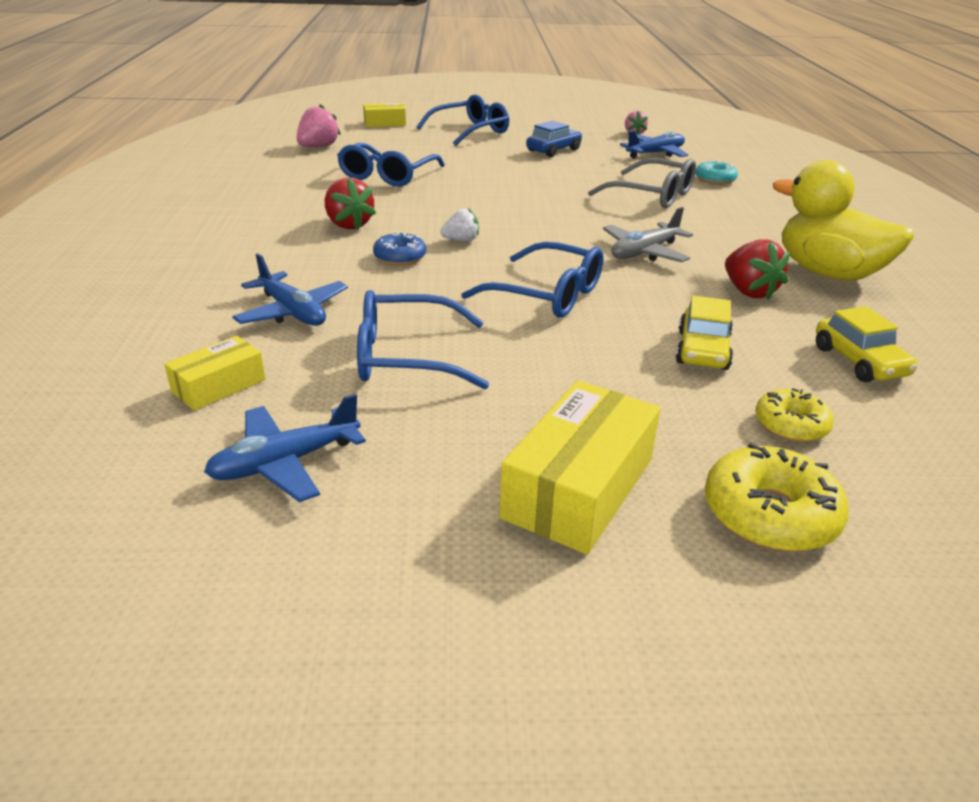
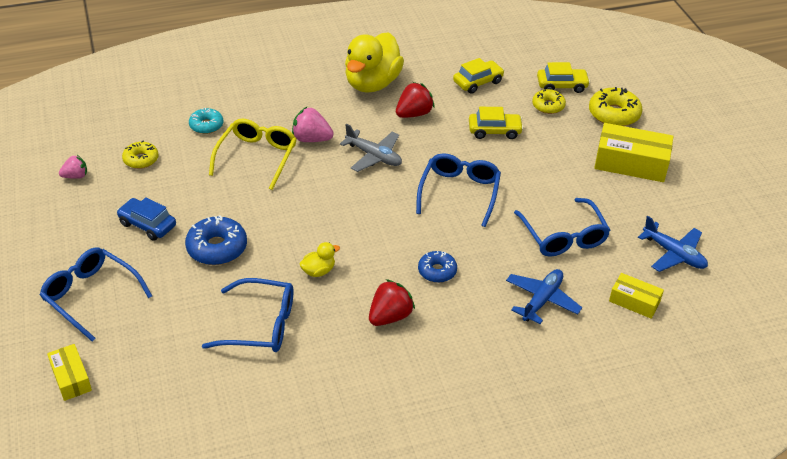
camera: 105 degrees left, 10 degrees up
pink strawberry [297,104,341,147] -> pink strawberry moved to [292,106,334,142]
white strawberry [440,208,479,242] -> none
grey glasses [588,158,696,208] -> yellow glasses [209,119,297,190]
blue plane [620,131,688,158] -> yellow donut [122,141,159,169]
none -> blue donut [185,215,247,265]
none -> yellow duck [300,242,340,277]
none -> yellow car [537,62,590,93]

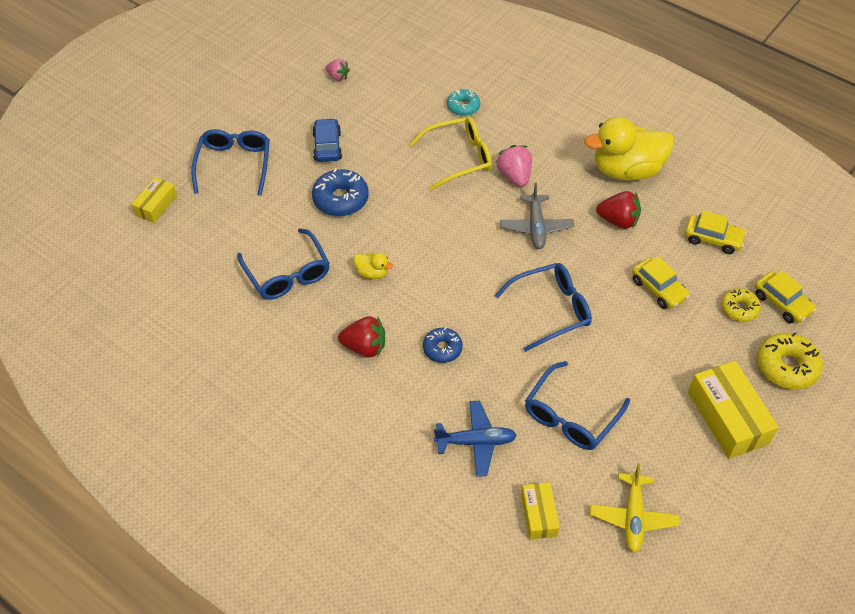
camera: 55 degrees right, 10 degrees up
yellow donut [122,141,159,169] -> none
blue plane [638,216,708,272] -> yellow plane [590,464,680,553]

